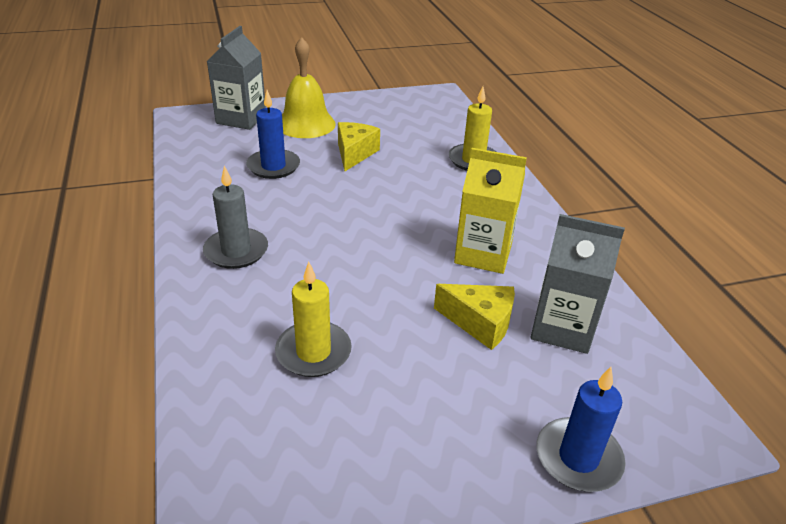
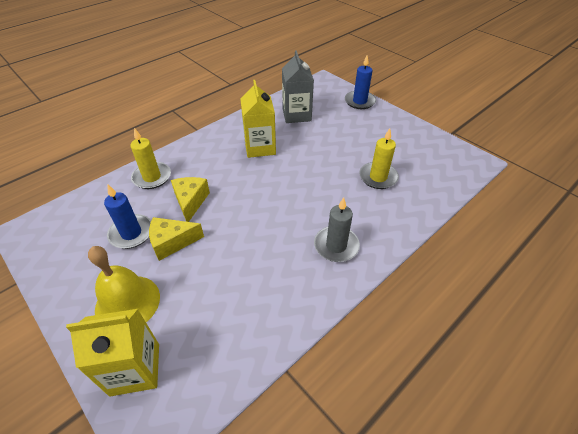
camera: 115 degrees left, 10 degrees up
grey carton [207,26,266,130] -> yellow carton [66,309,159,396]
blue candle [246,90,300,179] -> blue candle moved to [104,185,151,249]
yellow cheese [434,284,515,350] -> yellow cheese moved to [171,177,210,222]

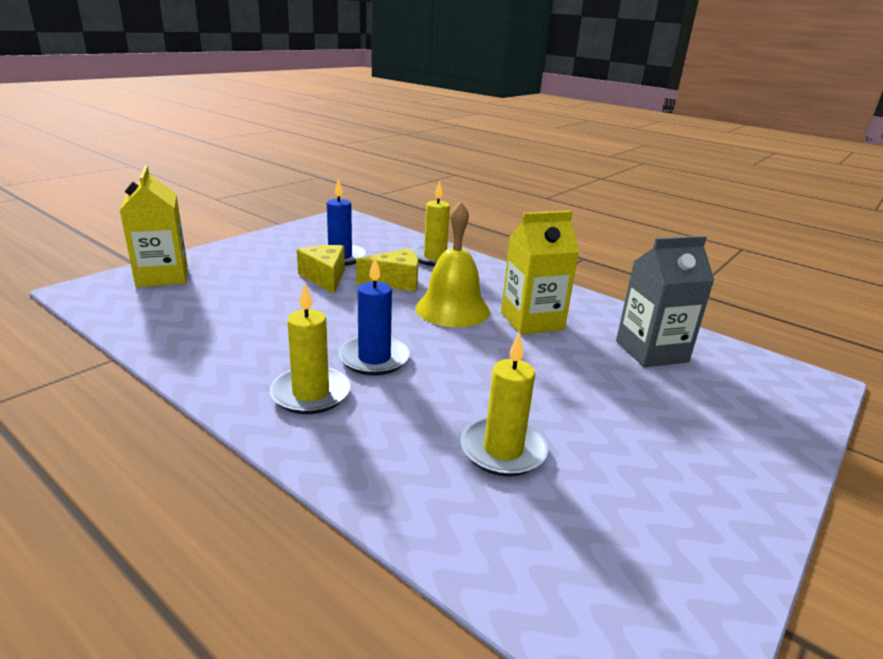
camera: 80 degrees right, 20 degrees down
yellow bell [88,246,160,322] -> yellow bell moved to [416,202,490,327]
grey candle [314,197,360,262] -> yellow candle [270,284,350,414]
blue candle [345,55,376,109] -> blue candle moved to [338,257,410,375]

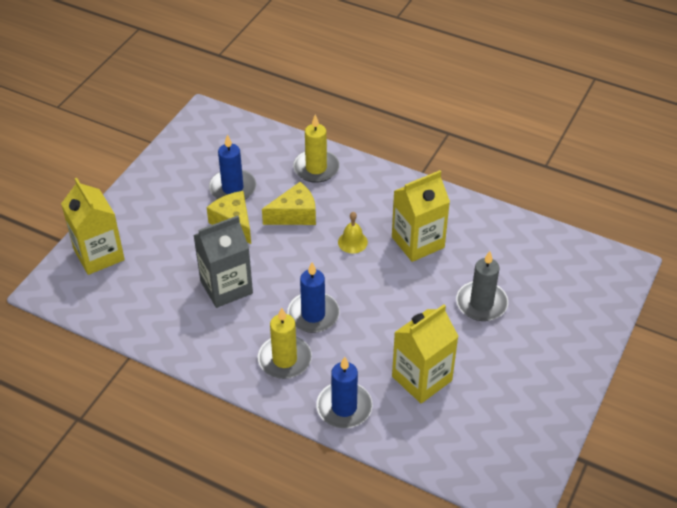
camera: 10 degrees left, 20 degrees up
yellow bell [416,202,490,327] -> yellow bell [338,212,368,254], size x0.49
yellow candle [460,333,548,476] -> yellow carton [392,304,459,403]
grey carton [616,236,715,368] -> grey carton moved to [193,216,253,308]
none -> blue candle [316,357,372,428]
none -> grey candle [456,251,508,321]

